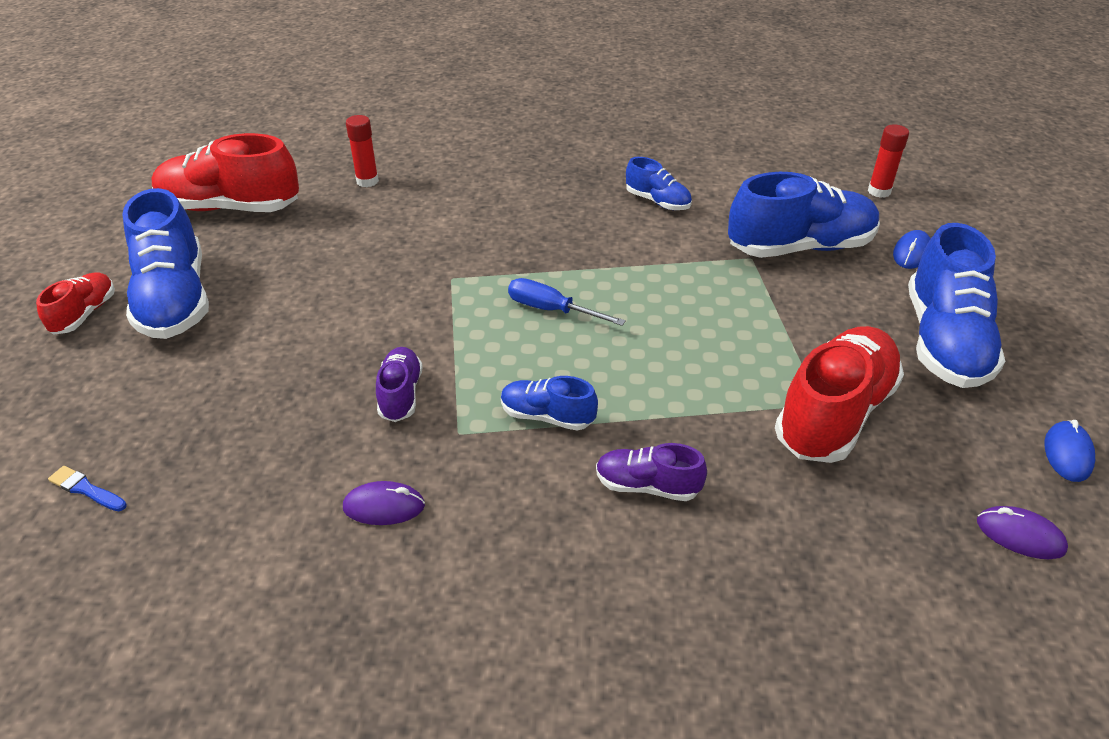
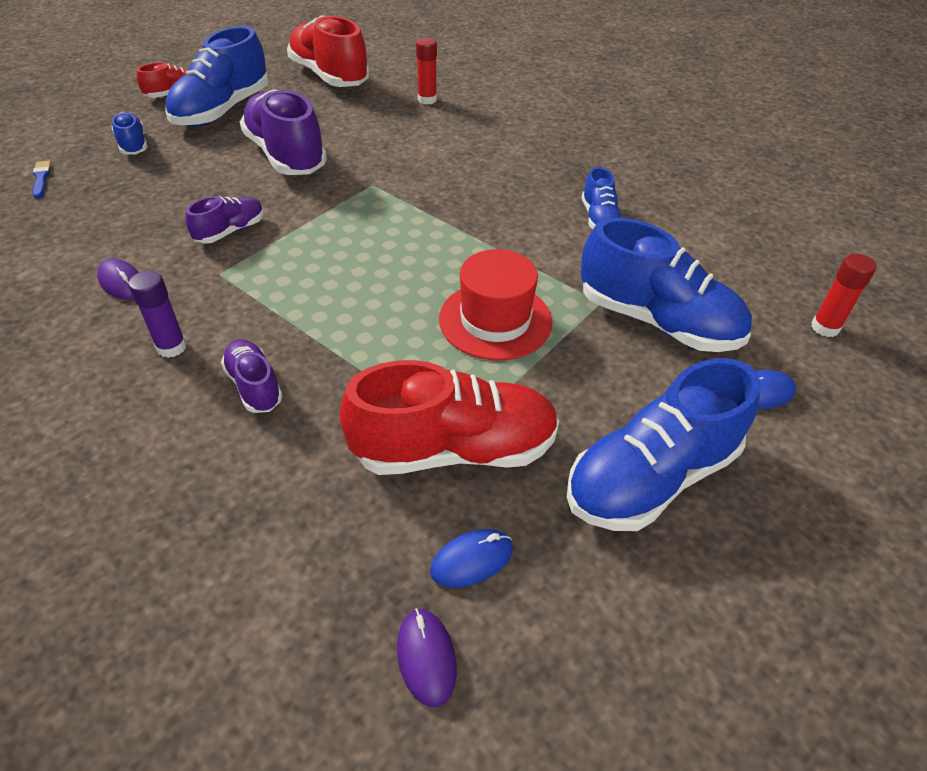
camera: 45 degrees right, 5 degrees up
blue shoe [501,376,598,431] -> blue shoe moved to [112,112,148,155]
blue screwdriver [508,278,626,326] -> none
blue mouse [1044,420,1095,482] -> blue mouse moved to [430,529,513,588]
none -> purple glue stick [128,271,187,358]
none -> purple shoe [240,89,327,175]
none -> red hat [439,249,552,360]

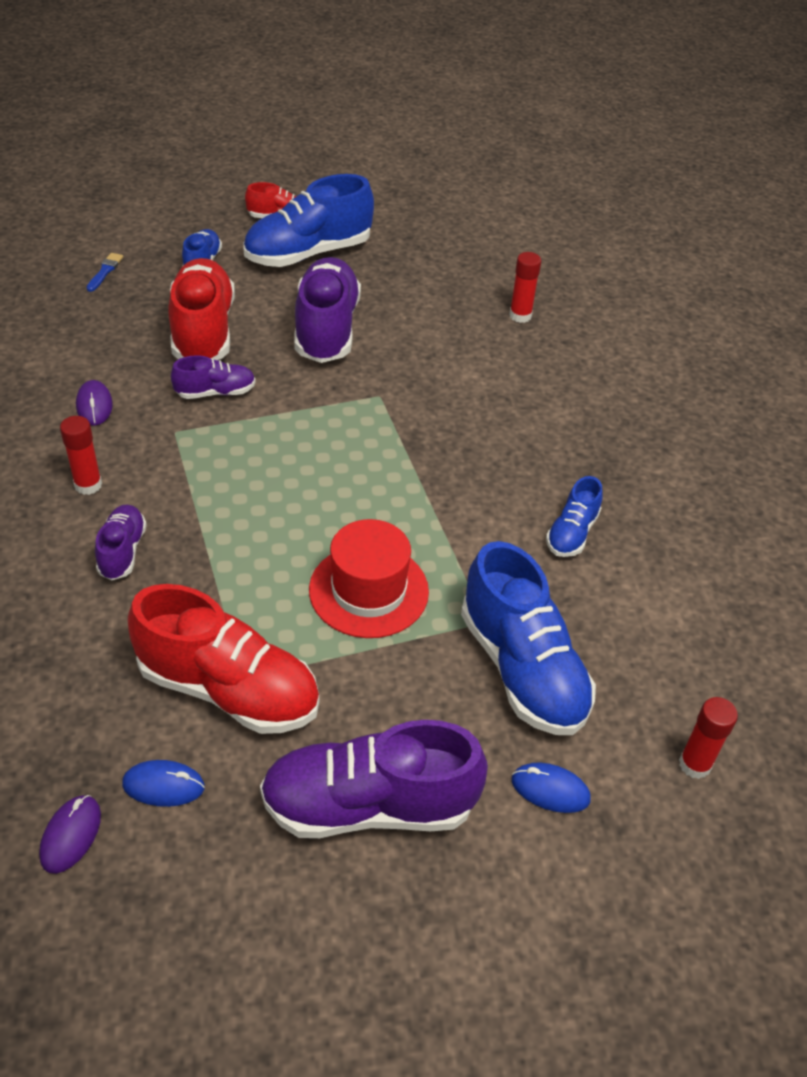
camera: 30 degrees right, 0 degrees up
purple glue stick [128,271,187,358] -> red glue stick [60,416,102,495]
red shoe [287,15,369,87] -> red shoe moved to [168,258,235,360]
blue shoe [566,358,761,531] -> purple shoe [260,720,488,838]

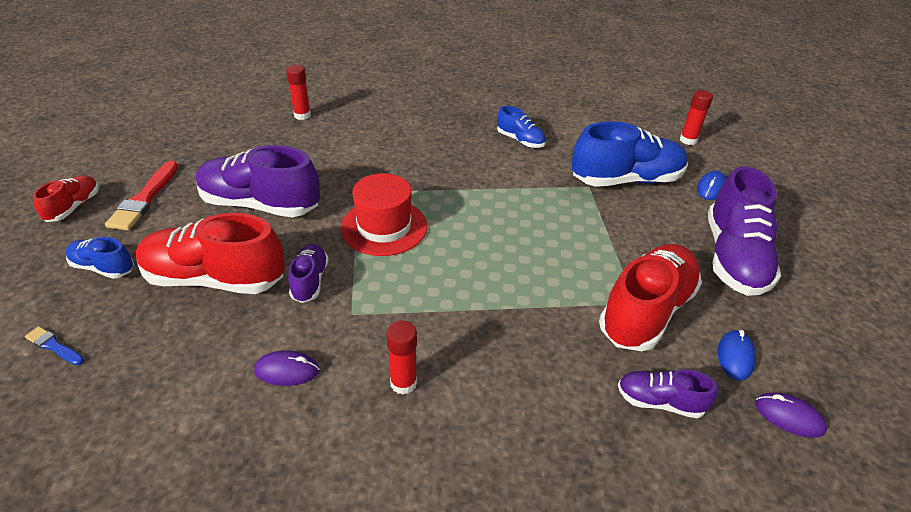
camera: 75 degrees left, 5 degrees down
purple shoe [95,505,147,580] -> purple shoe moved to [618,369,717,418]
blue shoe [244,174,374,267] -> red brush [105,161,178,230]
red hat [309,519,429,638] -> red hat moved to [340,173,427,256]

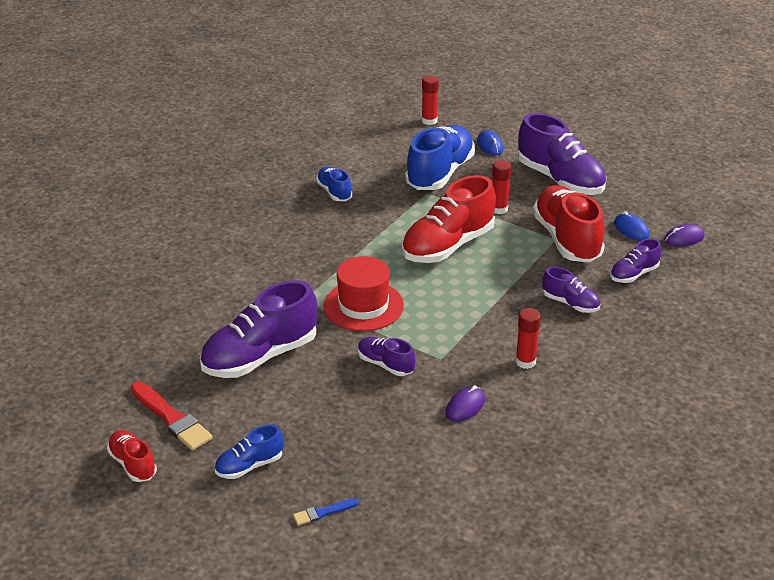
camera: 50 degrees left, 5 degrees down
red shoe [136,213,285,294] -> red shoe moved to [402,175,496,263]
red glue stick [286,65,311,120] -> red glue stick moved to [492,160,511,214]
blue shoe [497,106,546,148] -> blue shoe turned 105 degrees counterclockwise [316,167,352,201]
none -> purple shoe [542,267,600,313]

